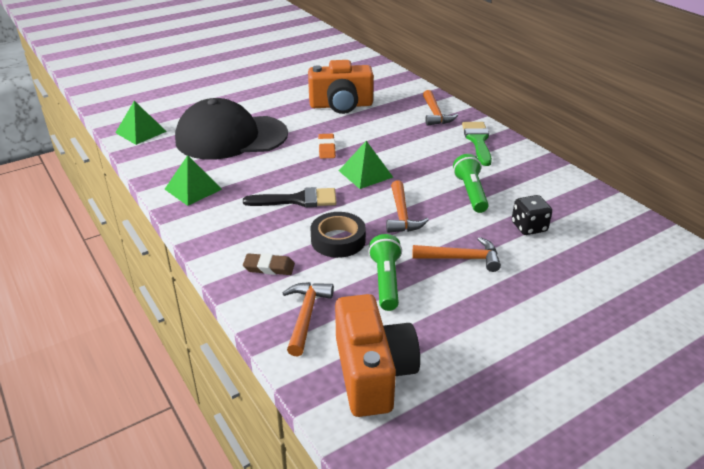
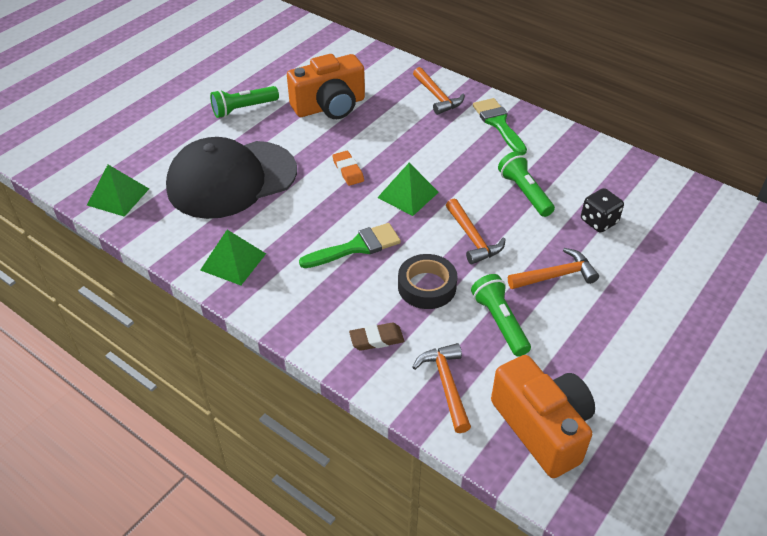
camera: 20 degrees left, 10 degrees up
black brush [243,187,337,207] -> green brush [299,223,401,268]
none -> green flashlight [210,86,279,118]

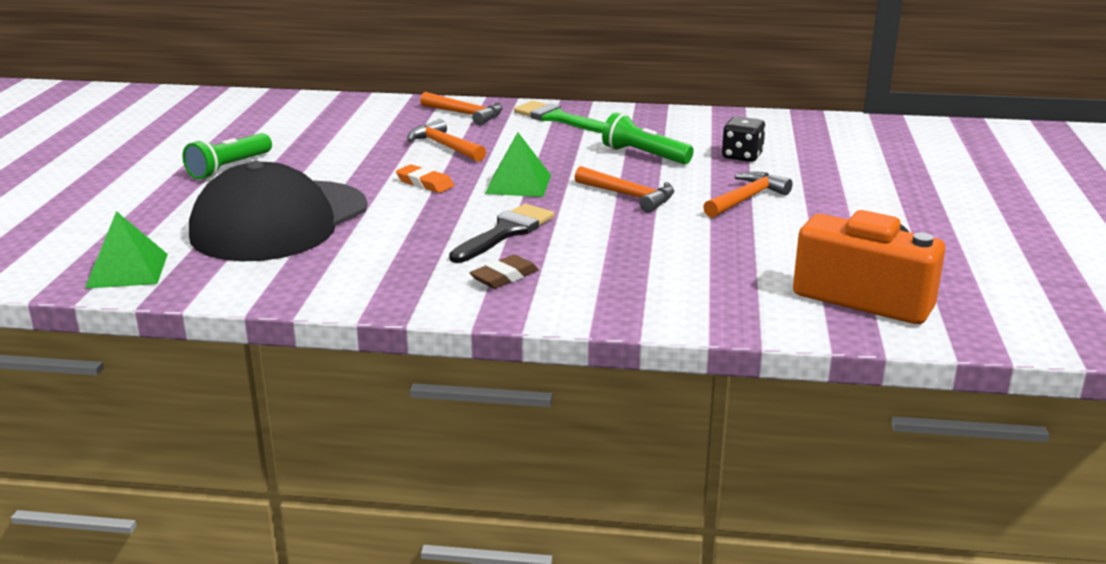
camera: 30 degrees left, 20 degrees down
green pyramid [200,230,266,285] -> none
orange camera [287,54,365,119] -> none
green brush [299,223,401,268] -> black brush [449,204,555,263]
brown eraser [349,323,404,351] -> brown eraser moved to [470,255,539,289]
black tape [398,254,457,309] -> none
orange hammer [412,343,471,433] -> orange hammer moved to [407,119,486,162]
green flashlight [471,274,531,357] -> none

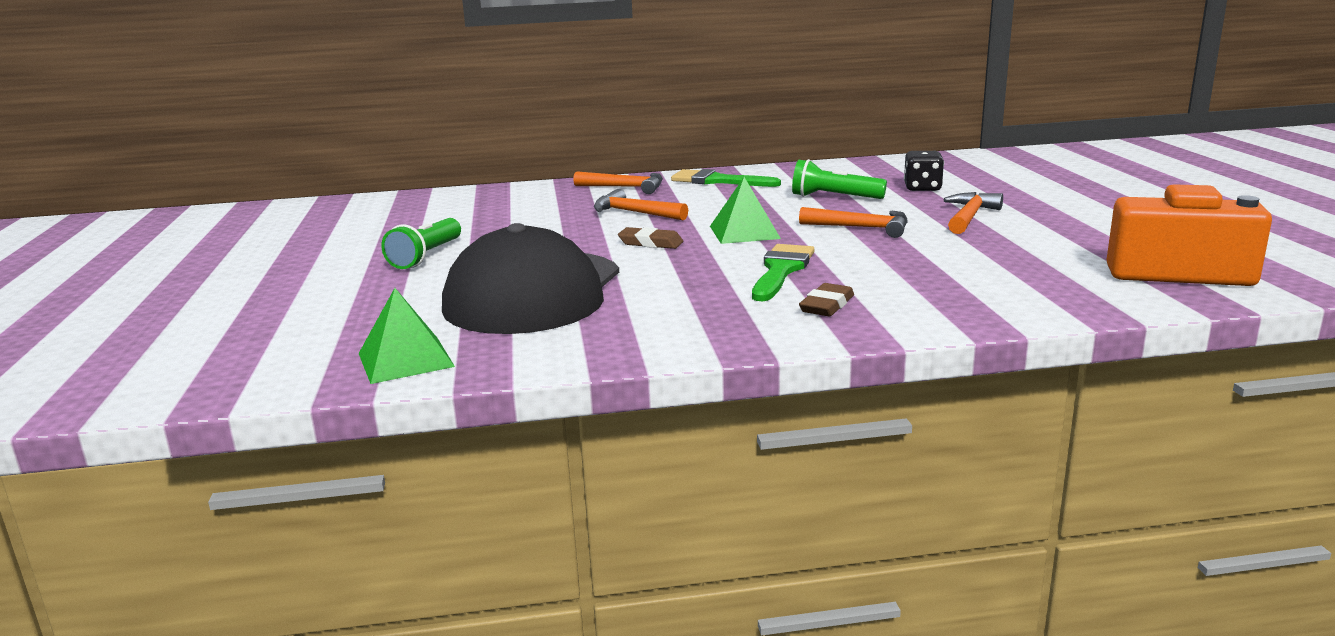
camera: 15 degrees left, 5 degrees down
orange eraser [396,164,454,193] -> brown eraser [618,227,683,249]
black brush [449,204,555,263] -> green brush [752,244,815,301]

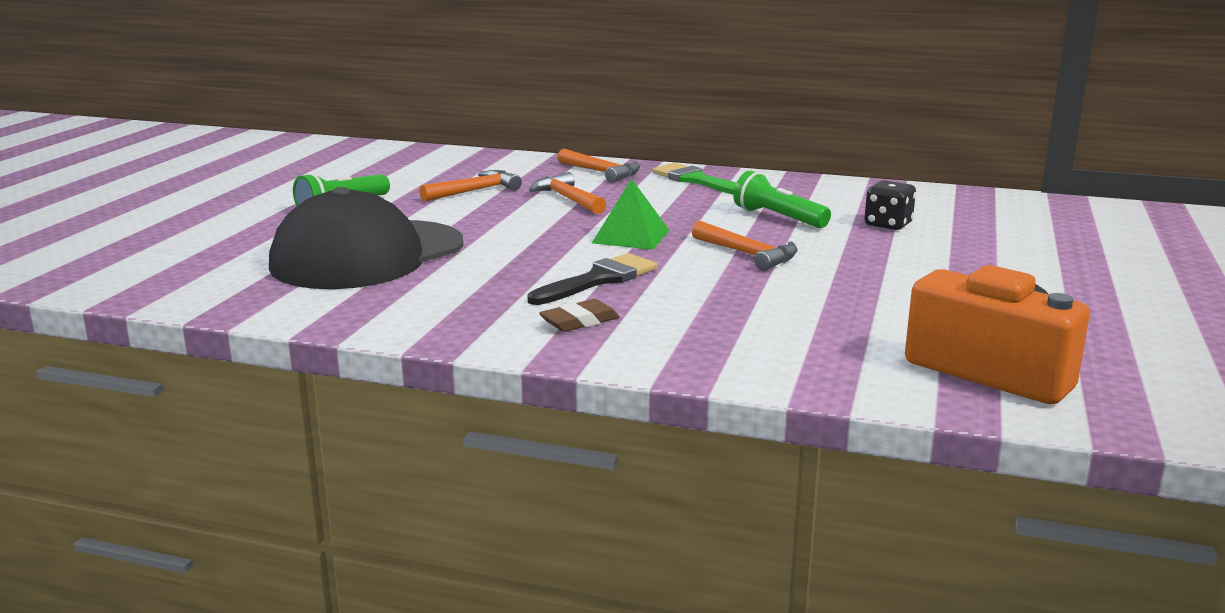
camera: 25 degrees right, 0 degrees up
green pyramid [359,288,455,384] -> none
brown eraser [618,227,683,249] -> none
green brush [752,244,815,301] -> black brush [527,253,657,305]
orange hammer [943,192,1003,234] -> orange hammer moved to [419,170,522,202]

